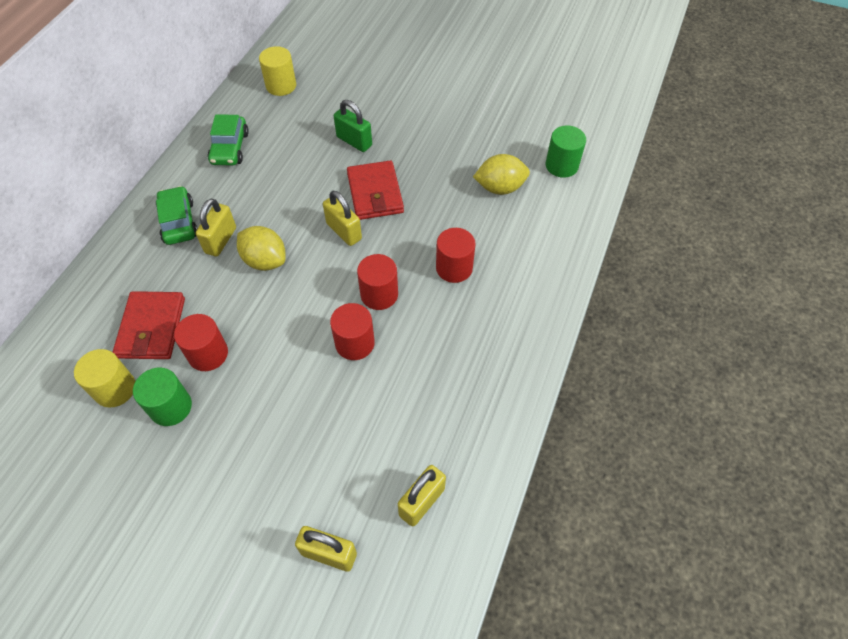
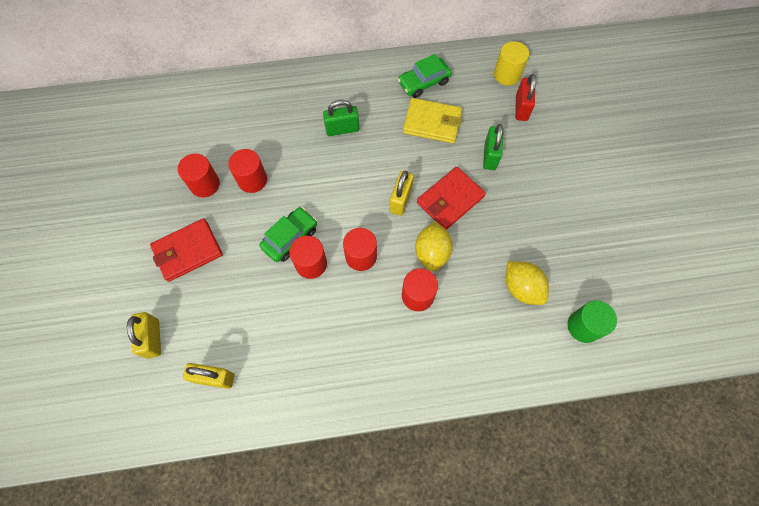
camera: 60 degrees right, 10 degrees up
yellow cylinder [74,349,135,408] -> none
red wallet [113,291,185,359] -> red wallet moved to [150,218,223,282]
green cylinder [133,368,192,426] -> red cylinder [178,154,220,197]
green car [156,186,198,245] -> green car moved to [259,207,317,262]
yellow padlock [196,198,236,257] -> green padlock [323,100,359,136]
yellow lemon [237,226,286,271] -> yellow lemon moved to [415,221,453,271]
none -> yellow wallet [403,98,462,143]
none -> red padlock [515,74,536,121]

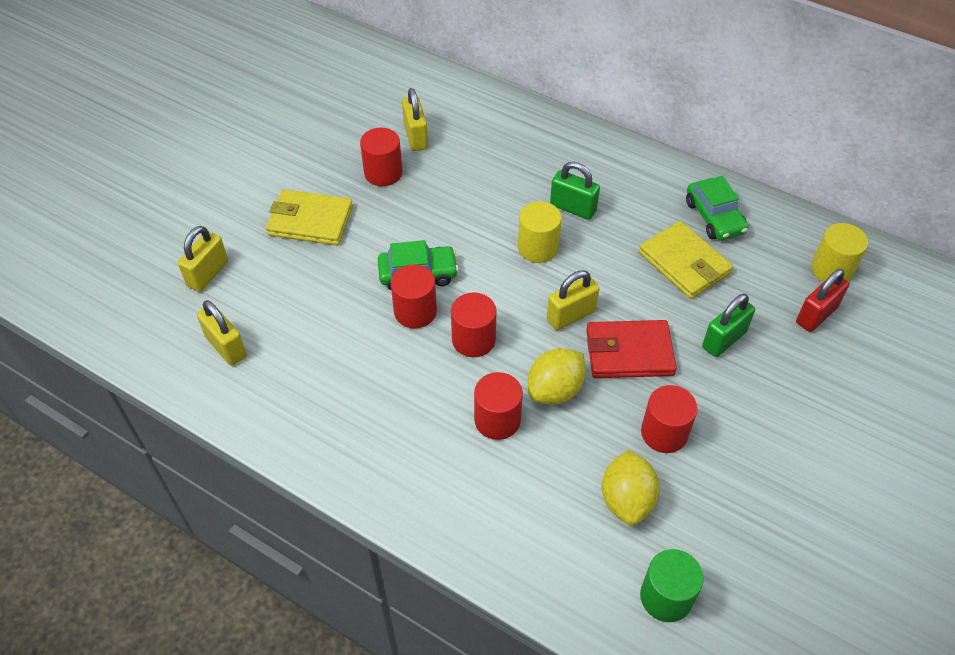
camera: 40 degrees right, 15 degrees down
red wallet [150,218,223,282] -> yellow wallet [266,189,353,245]
red cylinder [228,149,267,193] -> red cylinder moved to [641,385,698,453]
green car [398,54,452,98] -> green car turned 120 degrees counterclockwise [686,176,749,240]
none -> yellow padlock [402,88,428,151]
none -> yellow cylinder [518,201,562,263]

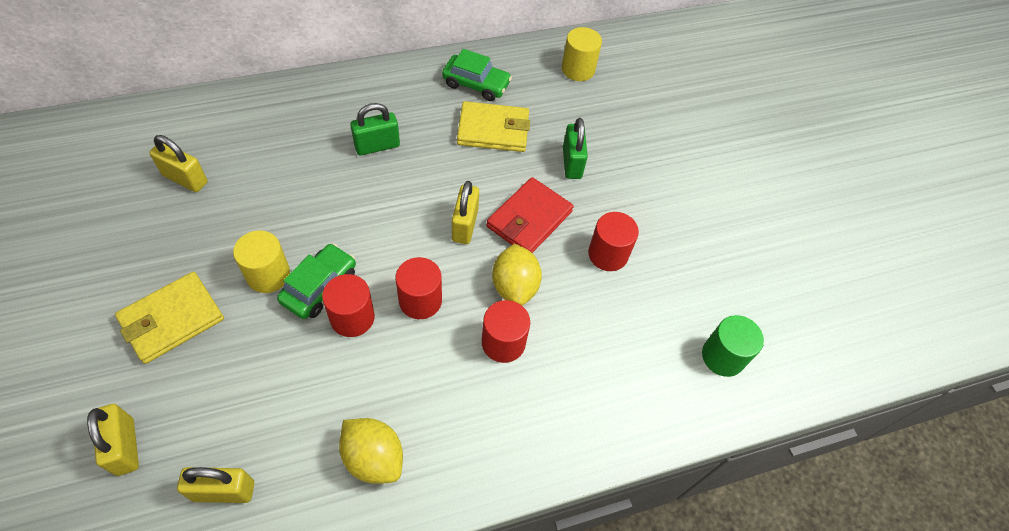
camera: 55 degrees left, 5 degrees up
red cylinder [360,128,402,186] -> none
yellow cylinder [518,201,562,263] -> yellow cylinder moved to [233,230,290,293]
yellow lemon [602,449,660,525] -> yellow lemon moved to [339,418,403,484]
red padlock [796,269,849,332] -> none

